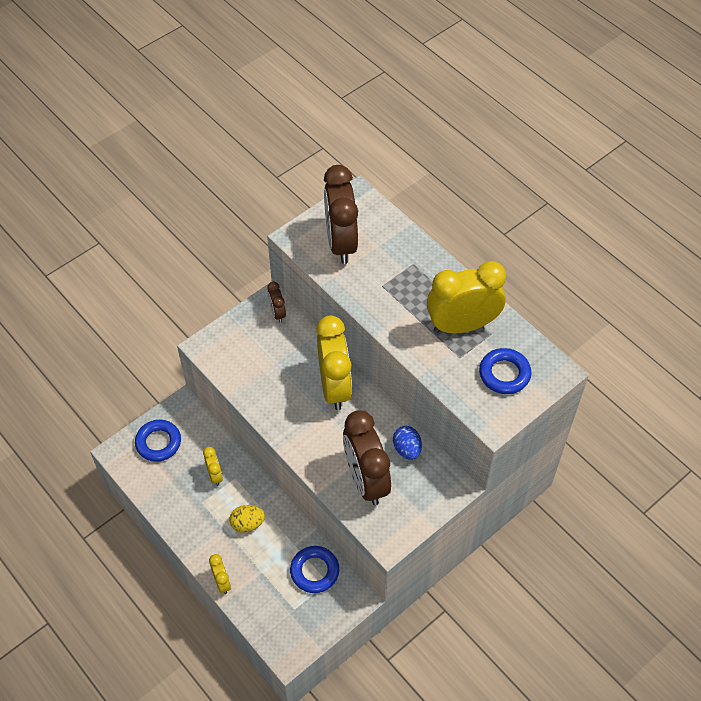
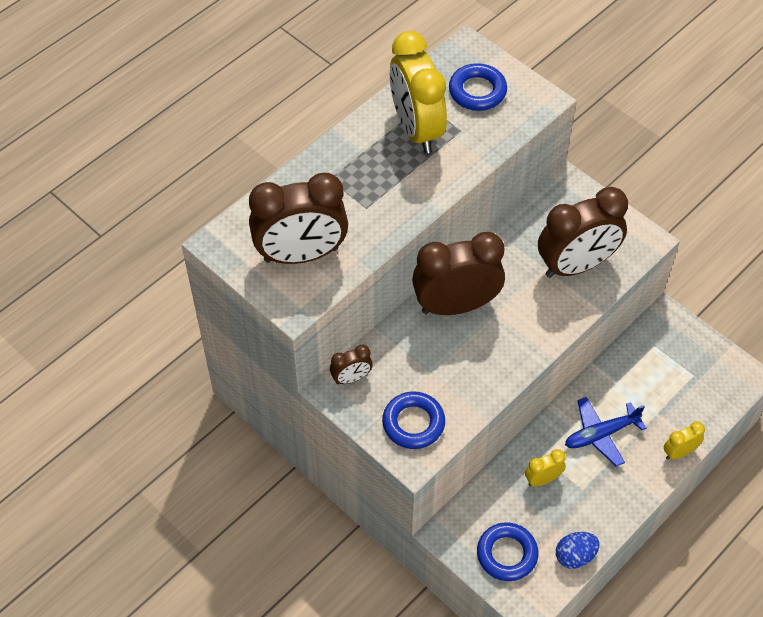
camera: 95 degrees left, 0 degrees up
yellow egg [229,505,265,532] -> blue plane [565,397,646,467]
blue ring [290,546,339,593] -> blue ring moved to [382,391,445,449]
yellow clock [316,315,352,410] -> brown clock [412,232,505,315]
blue egg [393,426,422,460] -> blue egg moved to [556,532,600,569]

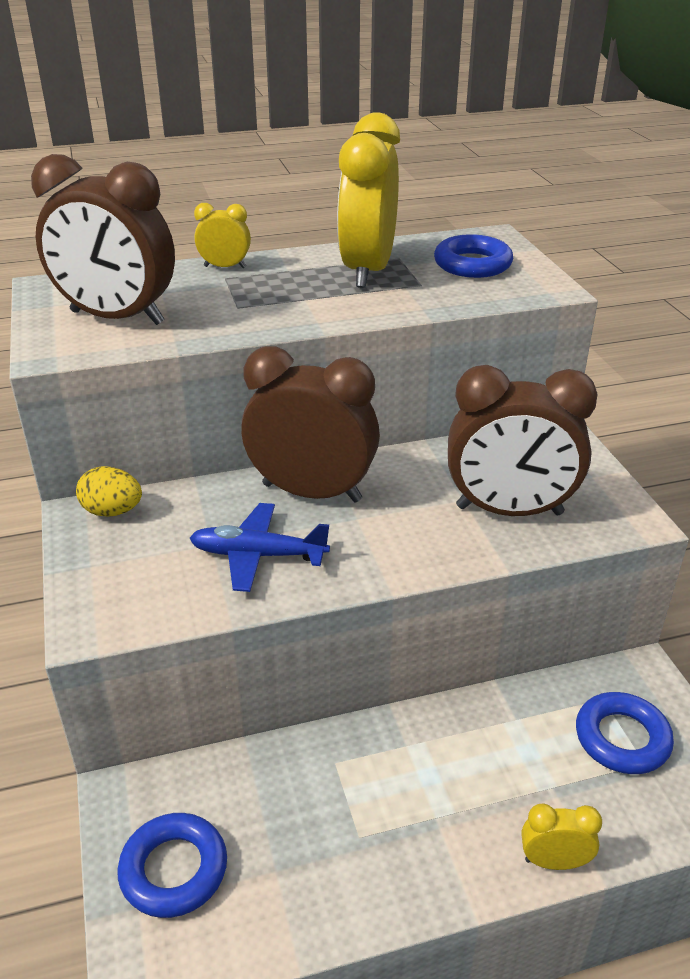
camera: 30 degrees right, 20 degrees down
brown clock [330,345,373,384] -> yellow egg [76,466,142,517]
blue ring [382,391,445,449] -> blue ring moved to [576,692,674,774]
yellow clock [525,449,566,486] -> yellow clock moved to [194,203,251,268]
blue egg [556,532,600,569] -> none
blue plane [565,397,646,467] -> blue plane moved to [190,503,330,592]

